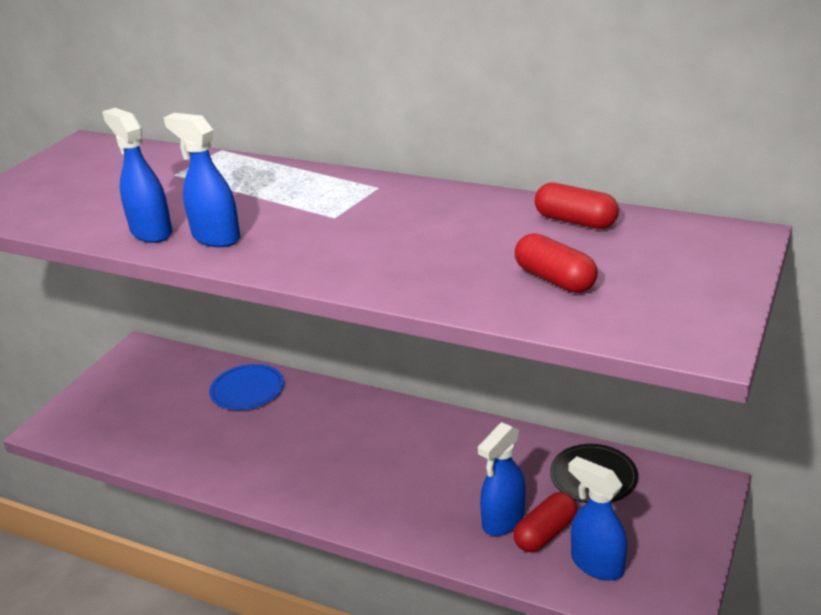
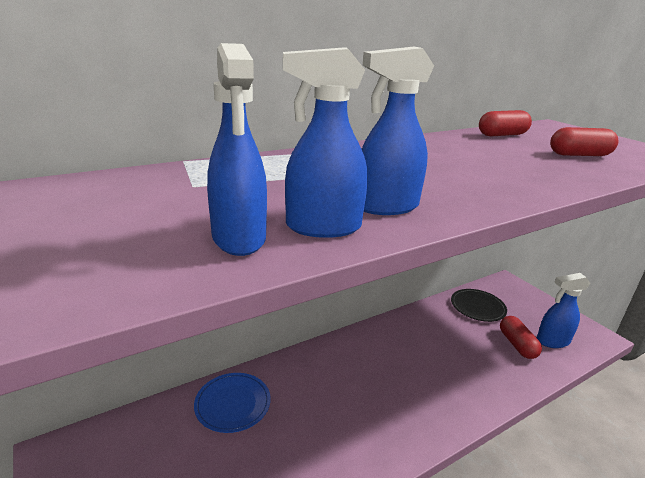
camera: 60 degrees left, 5 degrees down
blue spray bottle [478,422,525,536] -> blue spray bottle moved to [207,43,267,256]

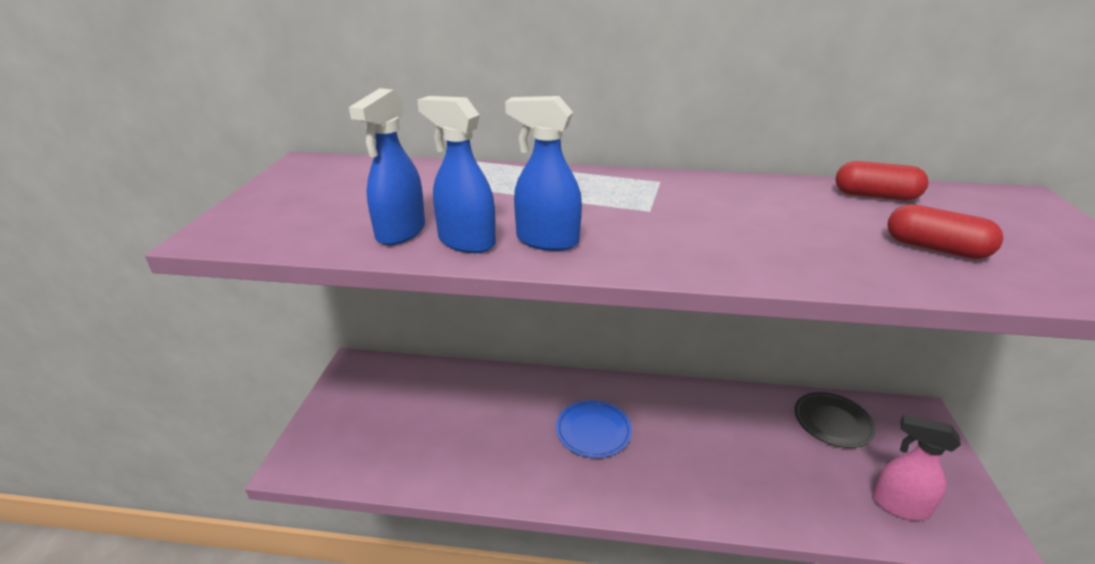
camera: 40 degrees right, 5 degrees up
blue plate [194,373,271,433] -> blue plate moved to [556,400,632,458]
red capsule [500,316,542,359] -> none
blue spray bottle [537,273,590,348] -> pink spray bottle [873,415,961,521]

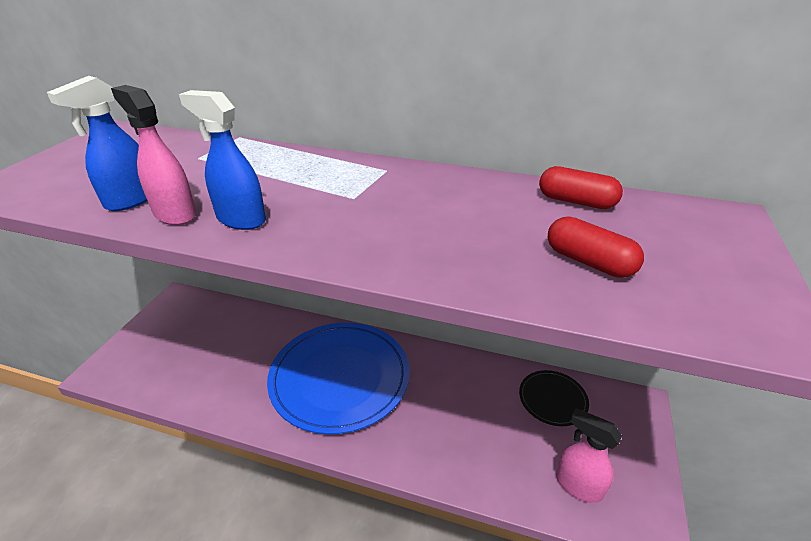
camera: 10 degrees right, 5 degrees up
blue spray bottle [417,96,496,253] -> pink spray bottle [111,85,196,225]
blue plate [556,400,632,458] -> blue plate [267,323,410,434], size x2.16

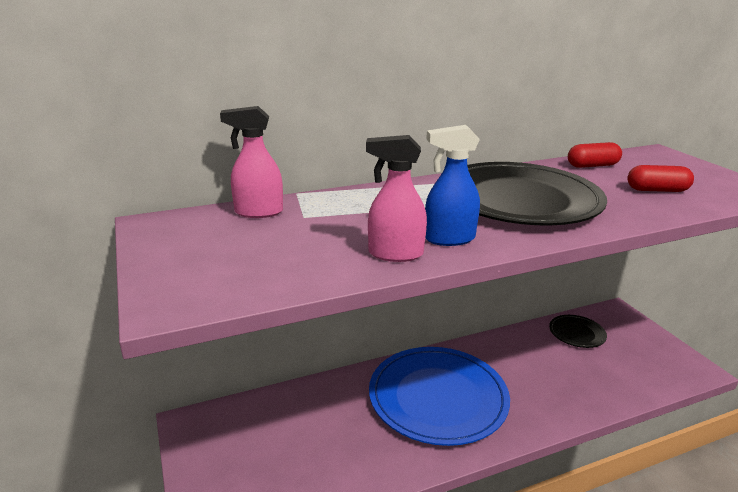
camera: 40 degrees left, 10 degrees down
blue spray bottle [47,76,147,211] -> none
pink spray bottle [556,408,622,503] -> pink spray bottle moved to [220,106,283,218]
none -> black plate [467,162,607,225]

